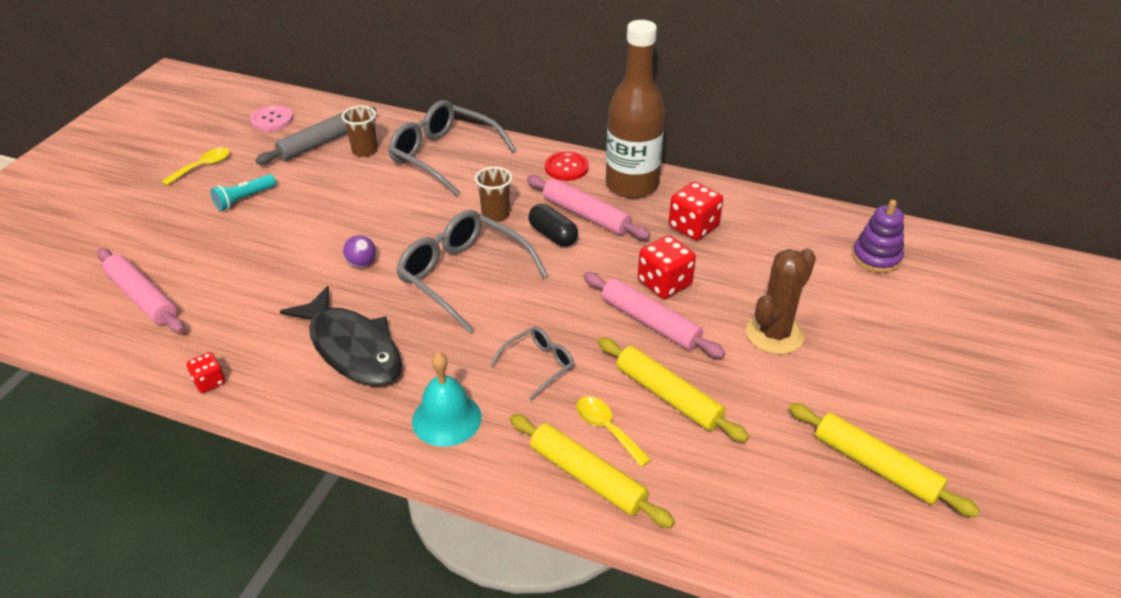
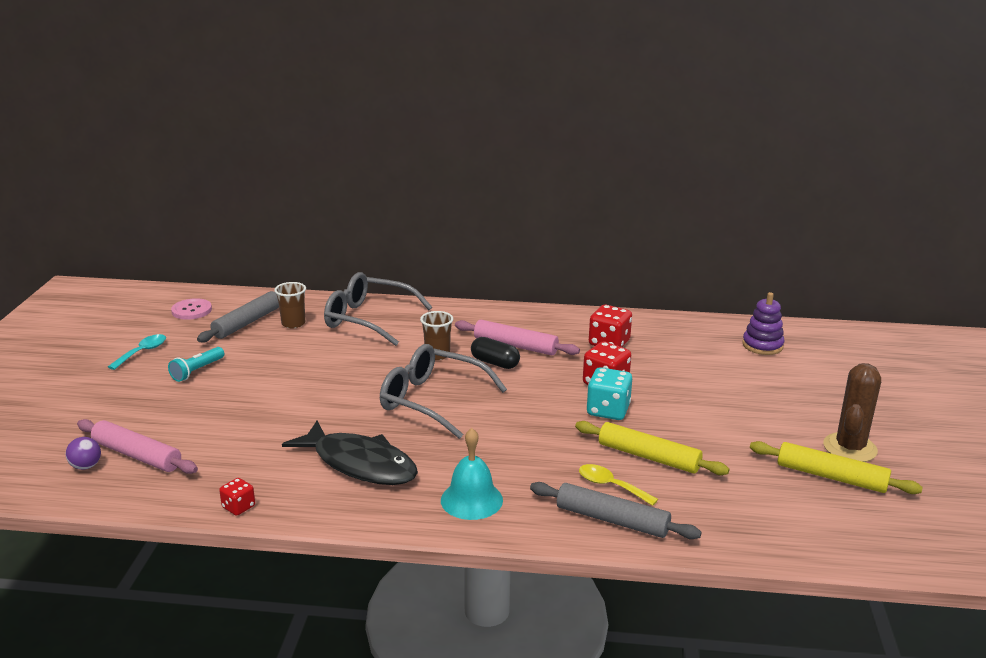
camera: 15 degrees left, 15 degrees down
yellow spoon [162,148,230,186] -> turquoise spoon [108,334,166,370]
purple ball [343,235,376,268] -> purple ball moved to [66,437,101,470]
grey glasses [491,326,574,401] -> none
yellow rolling pin [510,414,675,528] -> grey rolling pin [530,482,702,539]
red button [545,152,589,181] -> none
pink rolling pin [583,272,725,358] -> turquoise dice [587,367,632,420]
brown bottle [606,20,665,198] -> none
brown cactus [746,248,816,354] -> brown cactus moved to [823,363,881,462]

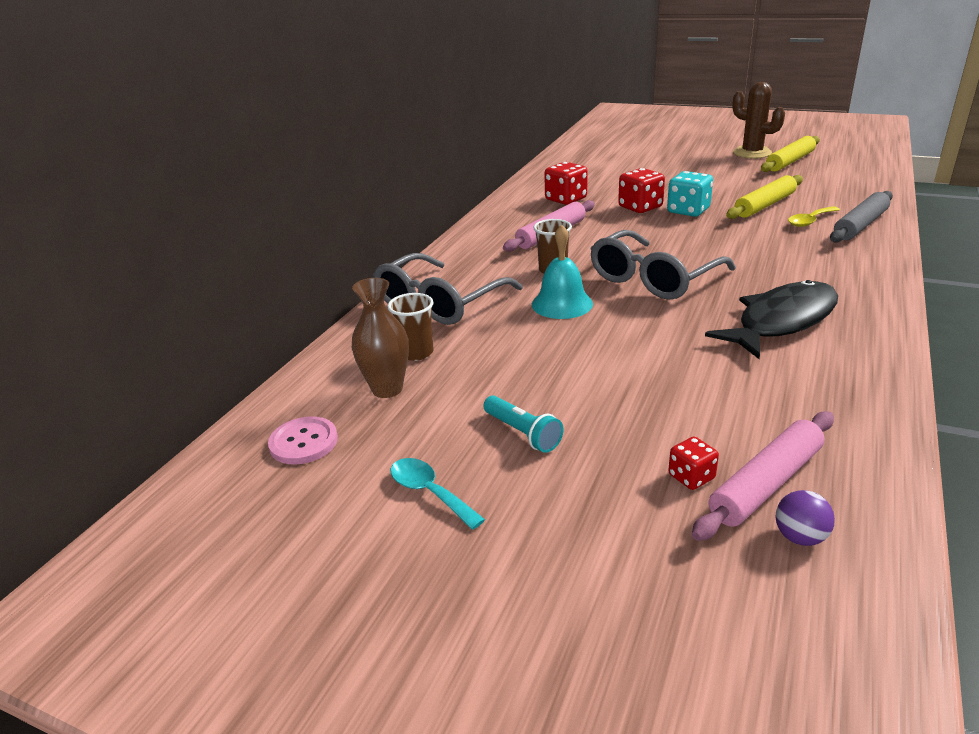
camera: 70 degrees left, 5 degrees up
grey rolling pin [197,291,279,342] -> brown vase [352,278,409,398]
red dice [219,478,255,516] -> red dice moved to [668,437,719,490]
turquoise bell [441,428,503,520] -> turquoise bell moved to [532,224,593,319]
black capsule [471,337,520,369] -> none
purple stacking toy [742,292,785,355] -> none

